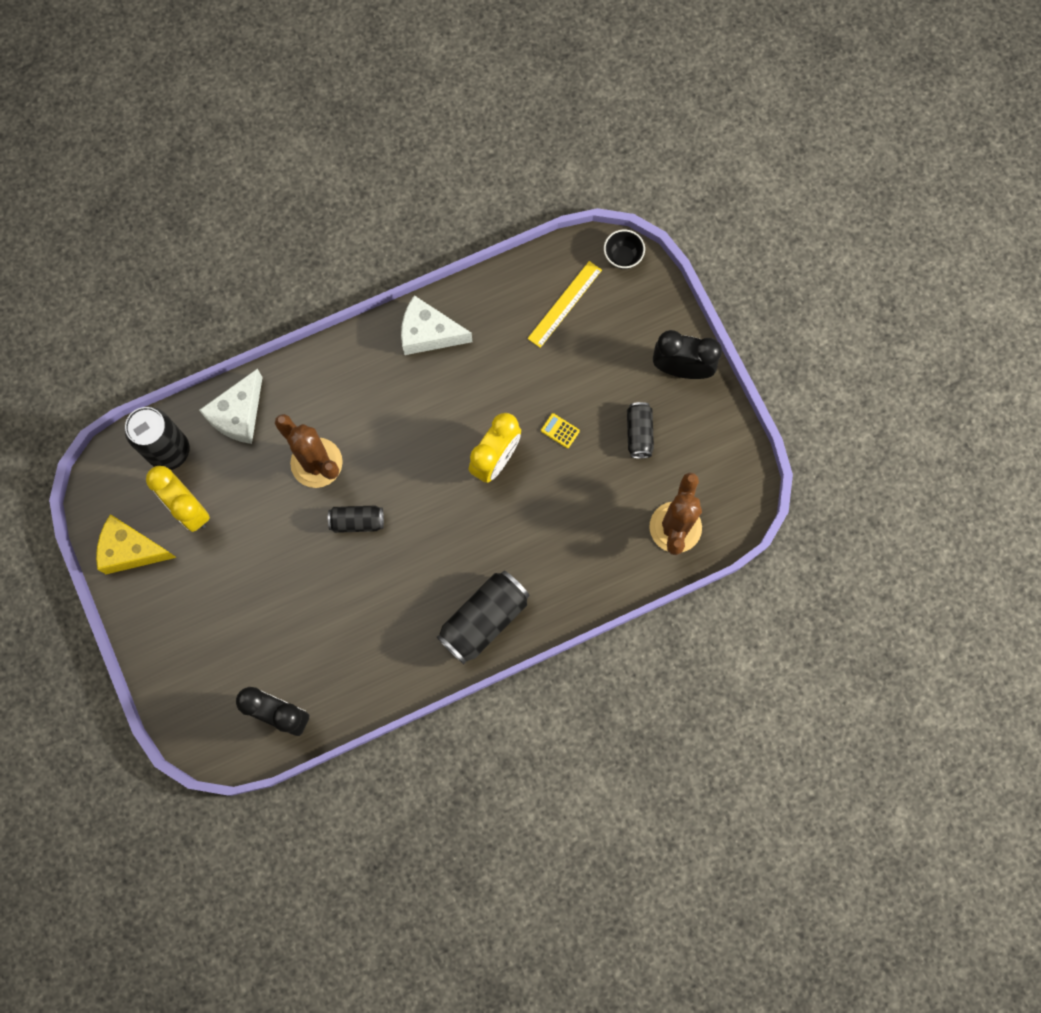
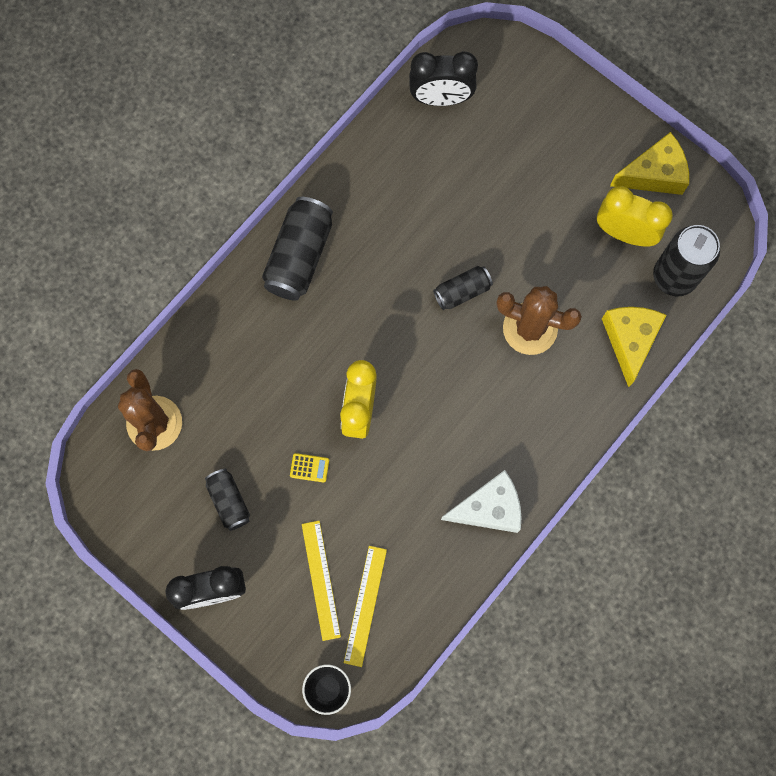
camera: 155 degrees right, 0 degrees up
white cheese [199,369,263,444] -> yellow cheese [602,307,666,387]
none -> yellow ruler [302,521,341,641]

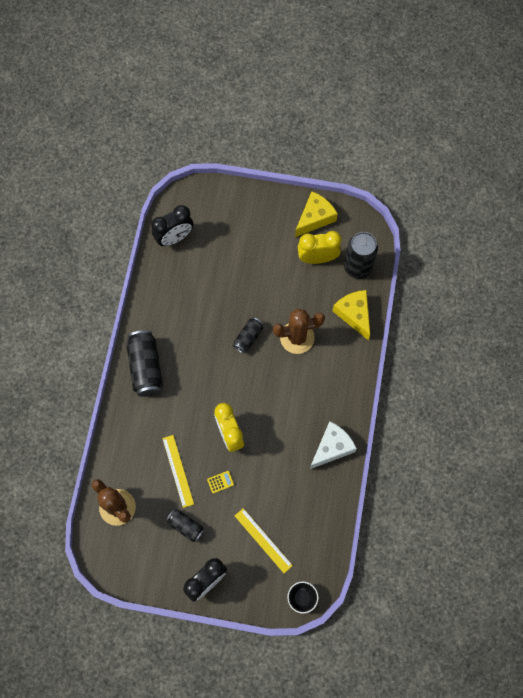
camera: 30 degrees left, 5 degrees down
yellow ruler [344,546,387,667] -> yellow ruler moved to [162,435,194,508]

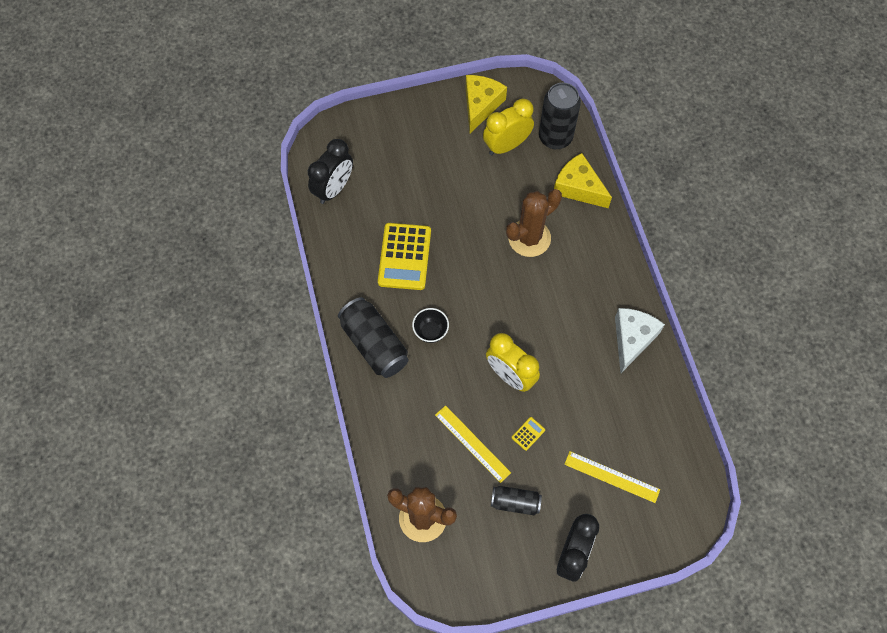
camera: 25 degrees left, 5 degrees down
black can [233,317,264,354] -> none
black bowl [287,581,319,614] -> black bowl moved to [412,308,449,343]
none -> yellow calculator [378,223,431,290]

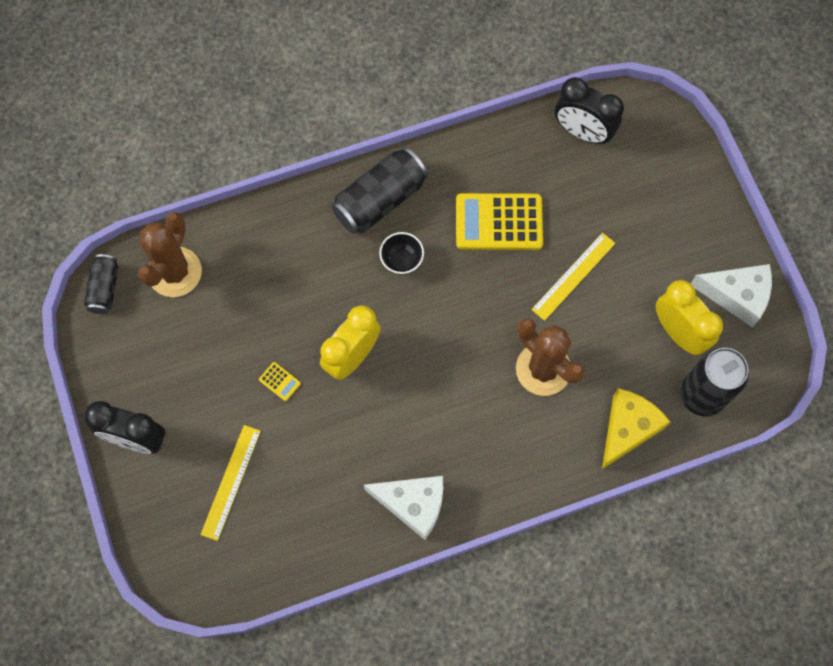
camera: 85 degrees right, 5 degrees up
yellow ruler [435,405,511,483] -> yellow ruler moved to [531,233,616,321]
yellow cheese [466,75,507,133] -> white cheese [691,264,772,327]
black can [491,486,542,515] -> black can moved to [84,254,118,314]

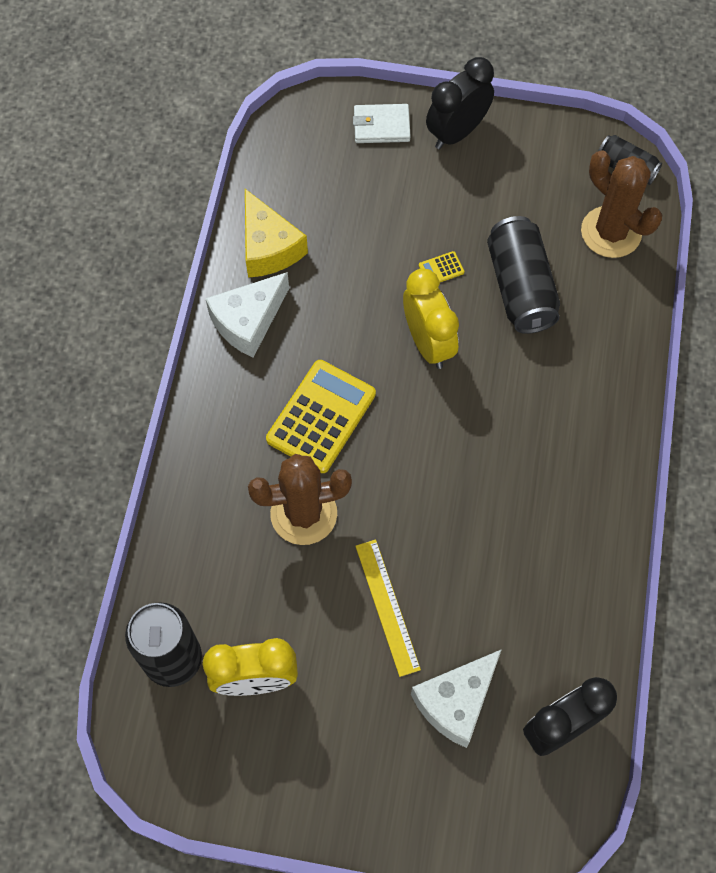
camera: 120 degrees right, 5 degrees down
yellow ruler [200,425,261,541] -> none
black can [332,147,428,234] -> black can moved to [487,216,560,334]
black bowl [379,232,424,275] -> none
yellow calculator [456,193,543,250] -> yellow calculator moved to [266,360,376,473]
yellow cheese [602,388,670,469] -> yellow cheese moved to [245,189,308,278]
white cheese [691,264,772,327] -> white cheese moved to [411,649,502,748]
none -> white wallet [353,104,411,143]

